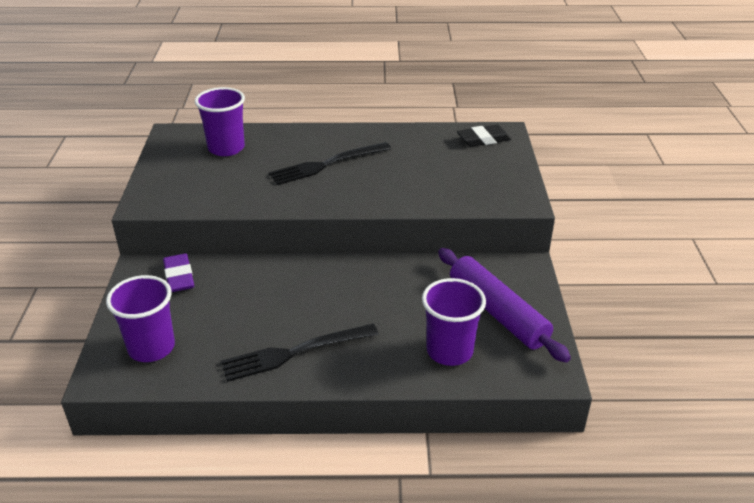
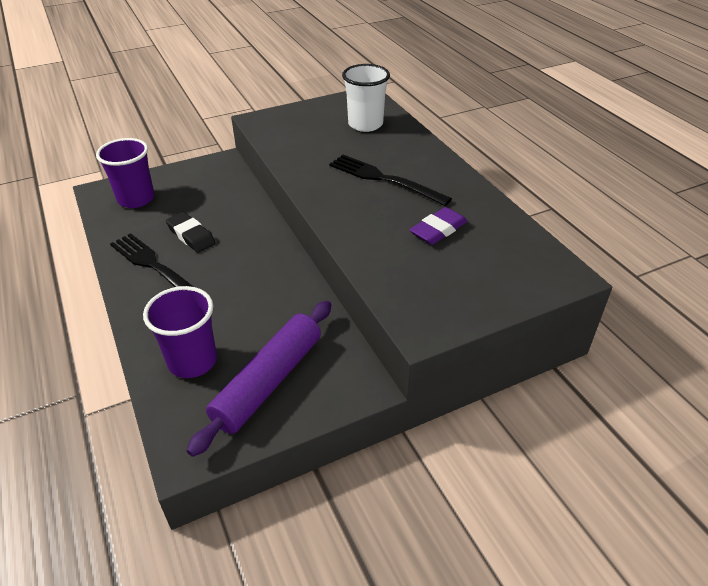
camera: 65 degrees right, 5 degrees up
purple eraser [163,253,194,292] -> purple eraser moved to [409,207,468,245]
purple cup [195,87,245,156] -> white cup [342,64,390,132]
black eraser [457,124,511,147] -> black eraser moved to [166,212,216,253]

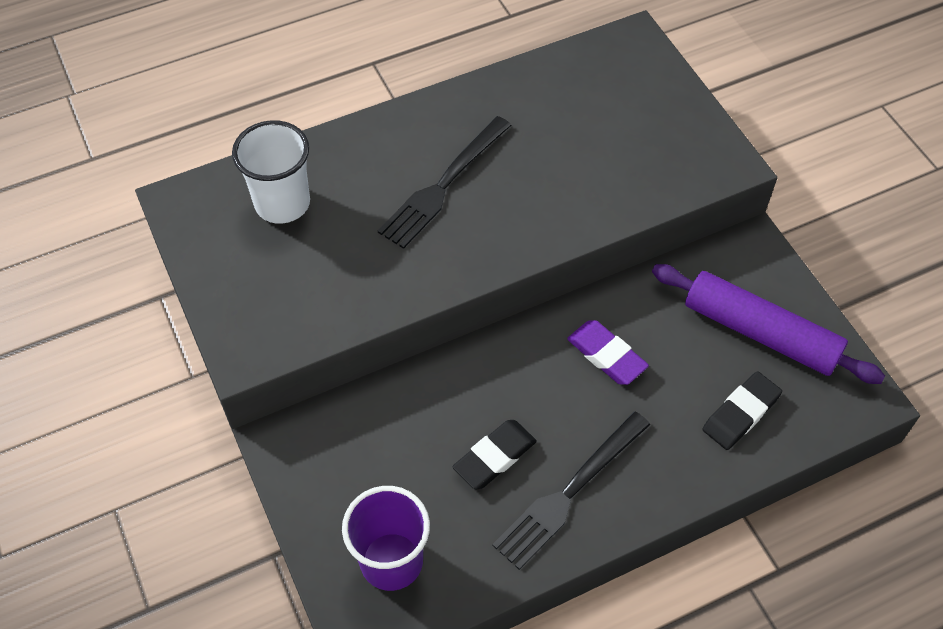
camera: 90 degrees left, 15 degrees up
purple cup [143,286,217,378] -> black eraser [703,371,782,450]
purple eraser [409,207,468,245] -> purple eraser moved to [567,320,649,385]

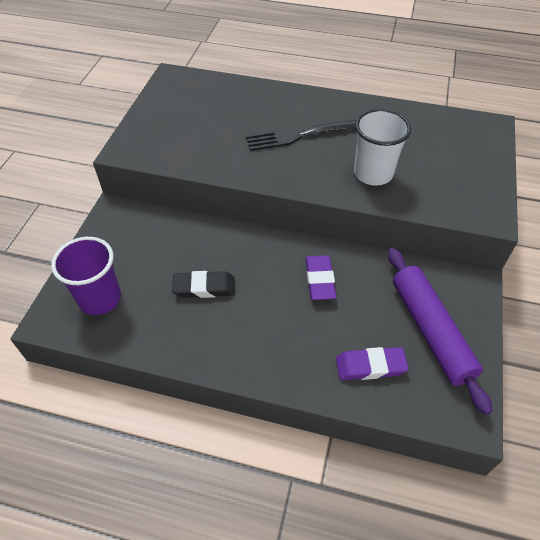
camera: 40 degrees right, 5 degrees down
white cup [232,120,310,224] -> white cup moved to [354,109,411,186]
black fork [492,411,650,570] -> none
black eraser [703,371,782,450] -> purple eraser [336,347,409,380]

